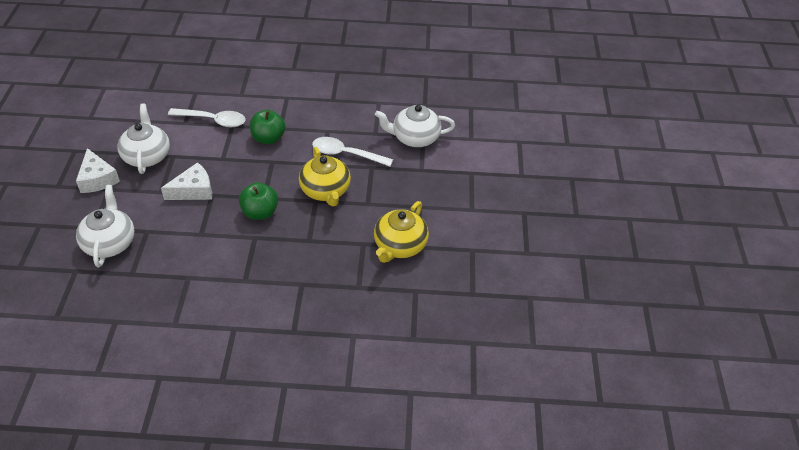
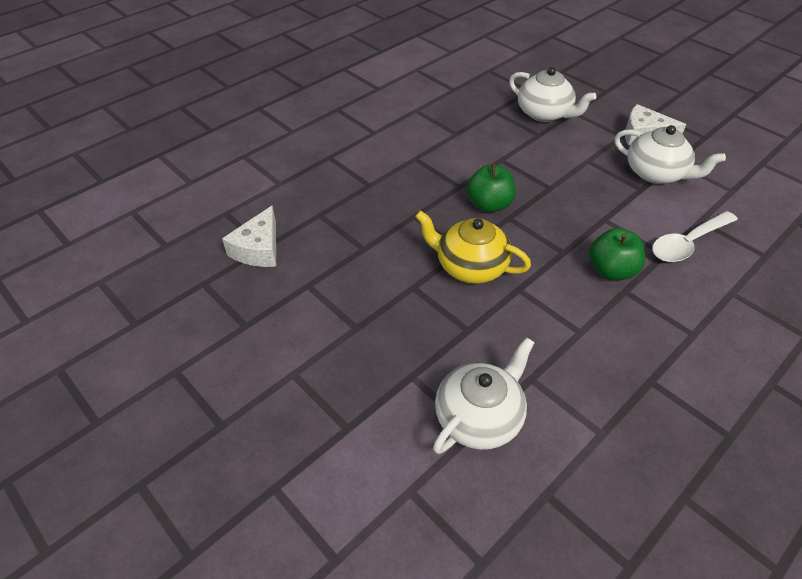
camera: 135 degrees right, 0 degrees up
white cheese [161,162,212,200] -> white cheese moved to [222,206,276,267]
white spoon [312,137,393,167] -> none
yellow teapot [374,201,429,263] -> none

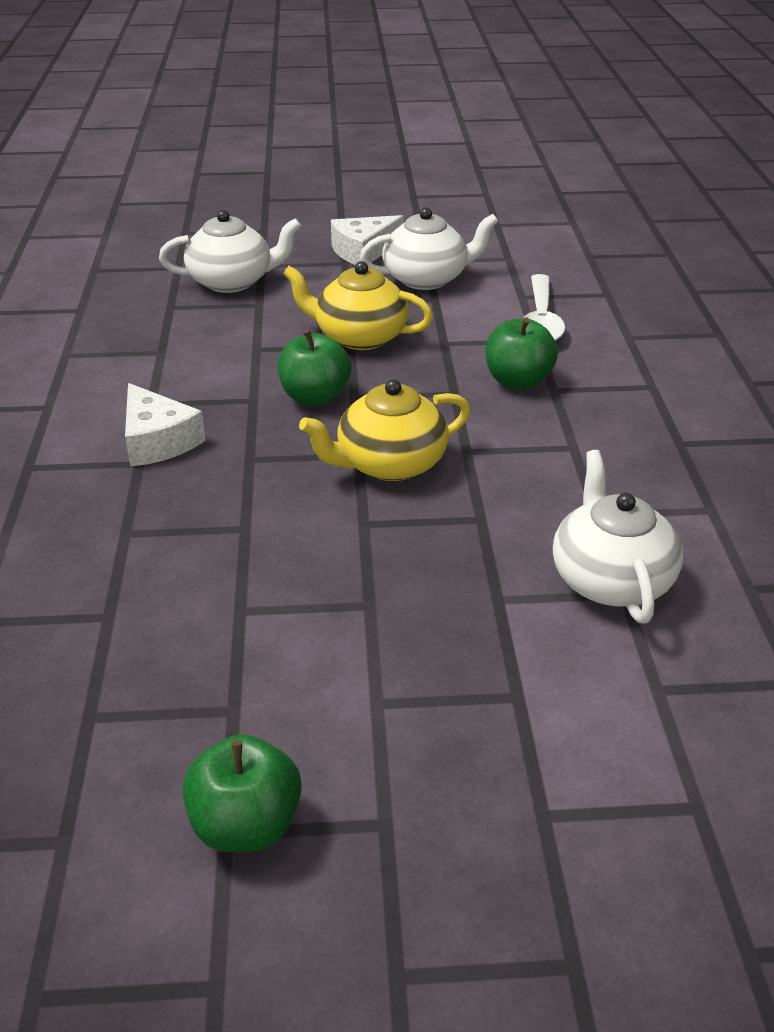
camera: 50 degrees left, 10 degrees down
white cheese [222,206,276,267] -> white cheese moved to [125,383,206,467]
none -> green apple [183,734,302,852]
none -> yellow teapot [283,261,433,350]

